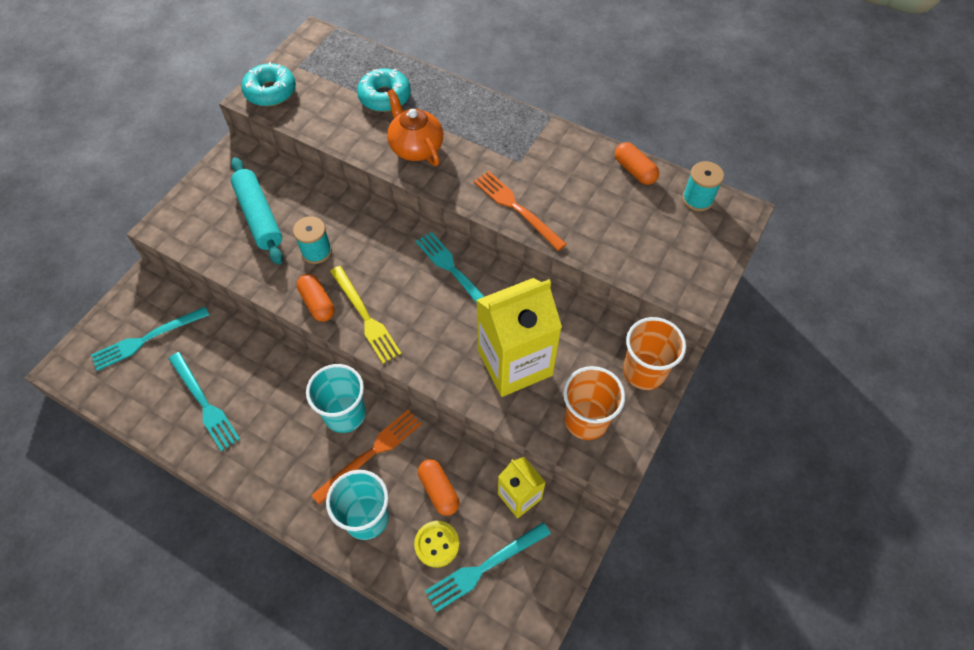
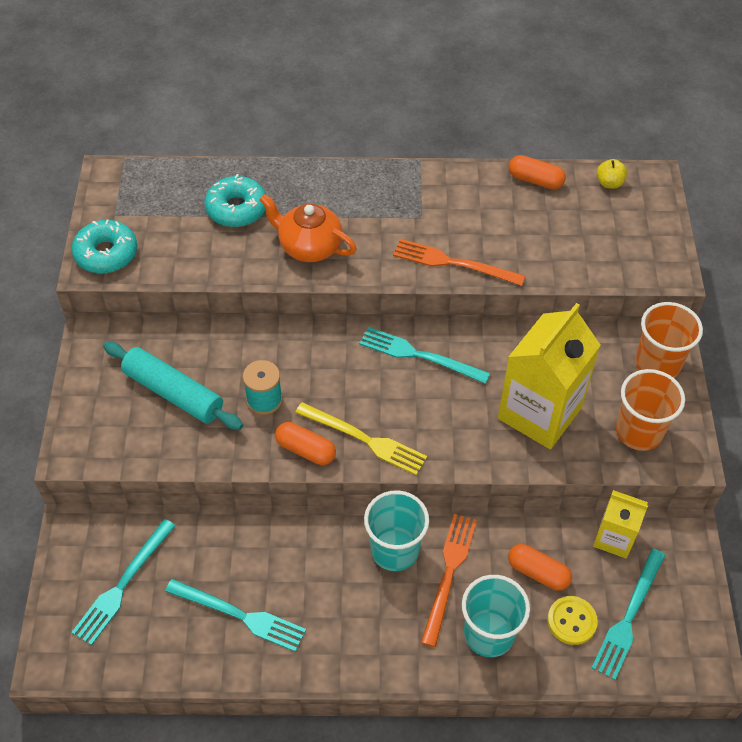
camera: 30 degrees left, 5 degrees down
turquoise spool [682,161,724,211] -> yellow apple [597,159,627,189]

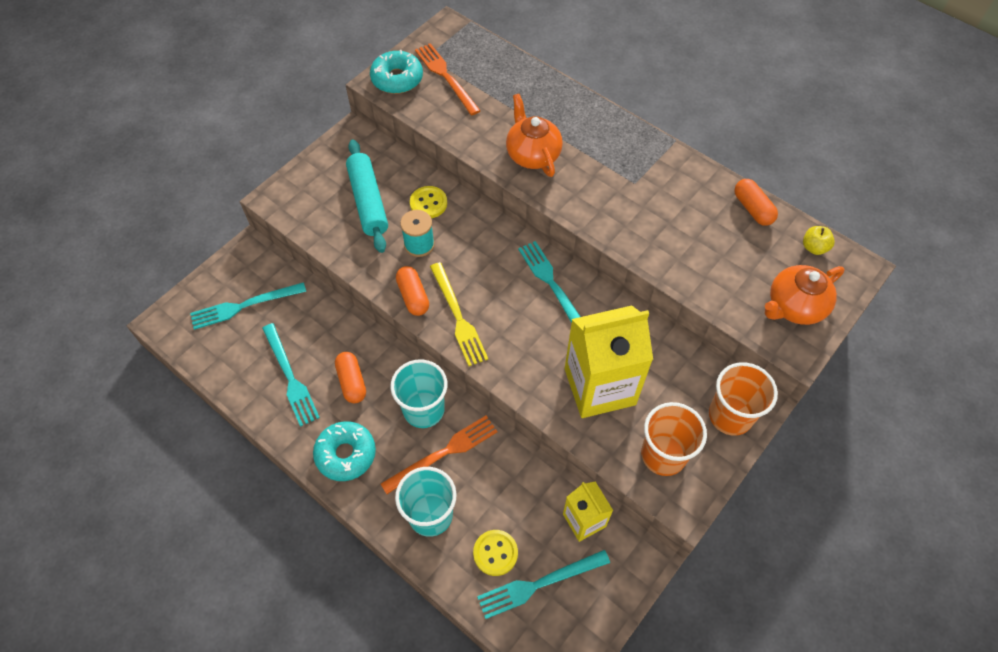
camera: 40 degrees right, 5 degrees up
turquoise donut [204,174,266,227] -> turquoise donut moved to [313,421,376,481]
orange fork [393,239,525,286] -> orange fork moved to [415,43,481,115]
orange capsule [508,544,572,591] -> orange capsule moved to [335,352,366,403]
none -> yellow button [410,186,447,218]
none -> orange teapot [765,265,845,325]

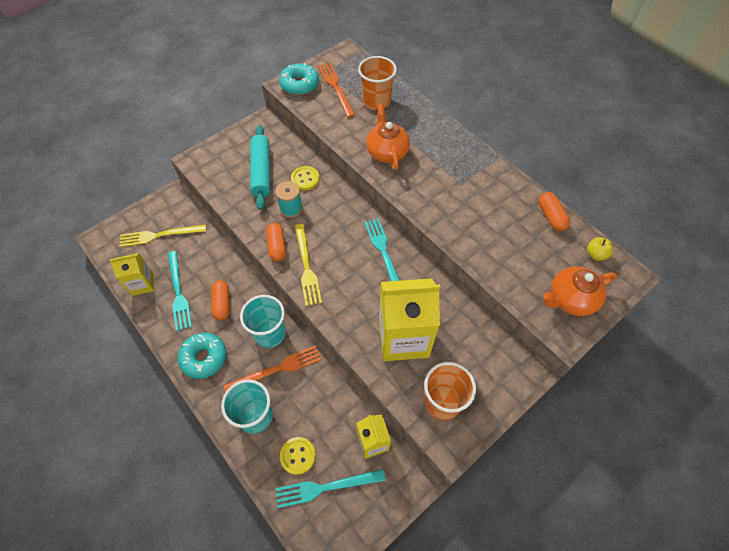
camera: 10 degrees right, 0 degrees up
turquoise fork [190,282,306,330] -> yellow fork [119,225,206,247]
orange cup [709,362,778,435] -> orange cup moved to [358,56,397,110]
none -> yellow carton [109,253,154,296]

